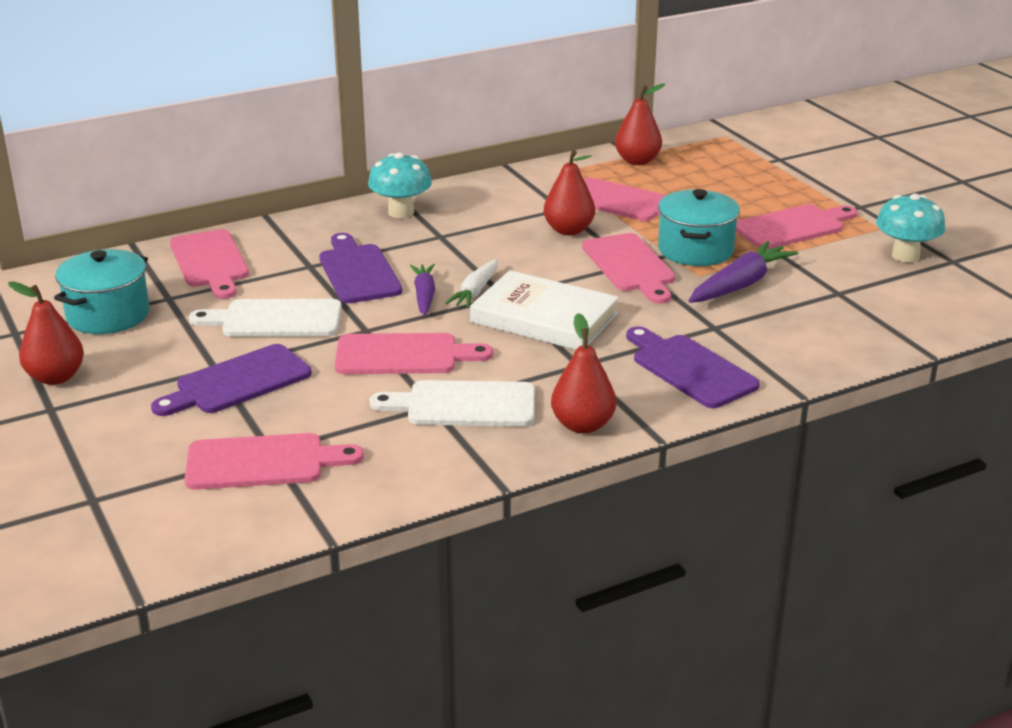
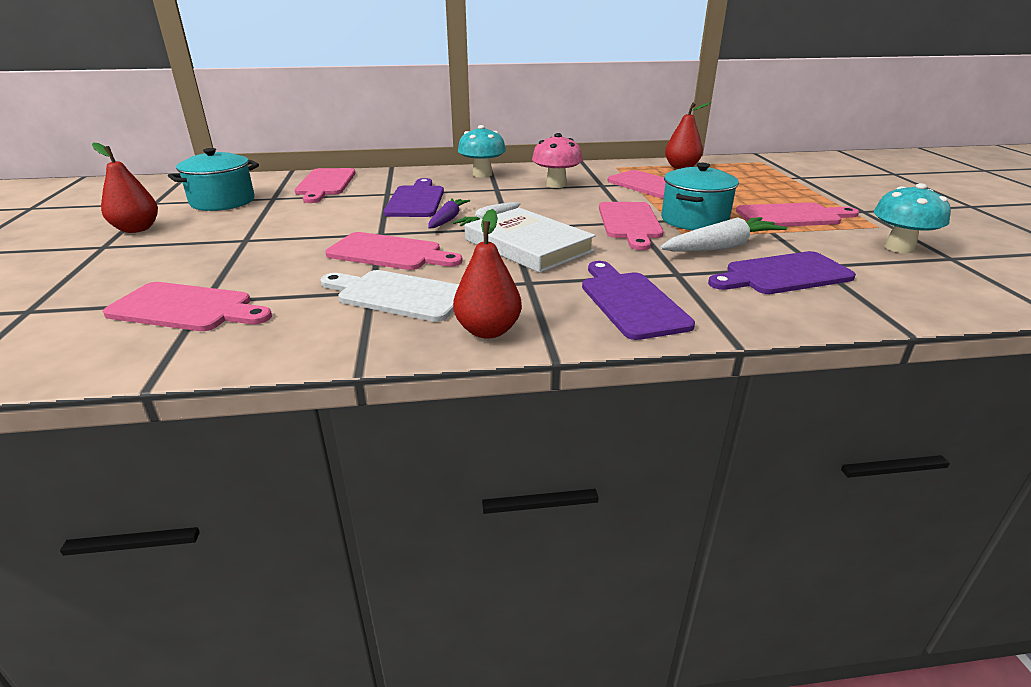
camera: 20 degrees right, 0 degrees up
purple cutting board [151,344,312,416] -> purple cutting board moved to [708,251,856,294]
white cutting board [189,299,342,337] -> none
red pear [544,150,595,235] -> none
purple carrot [689,241,798,303] -> white carrot [660,217,787,252]
none -> pink mushroom [532,133,583,188]

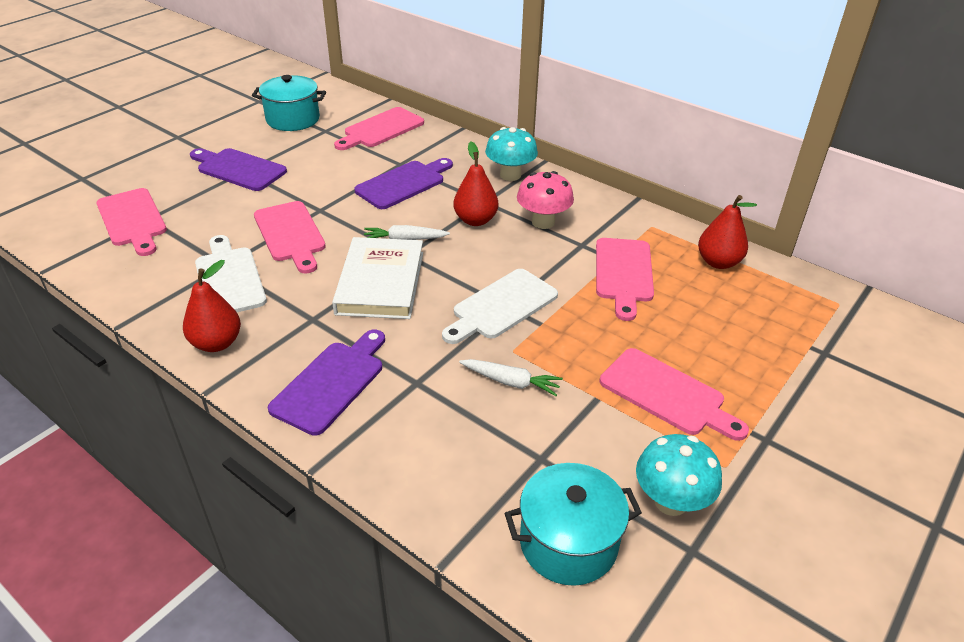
camera: 45 degrees right, 10 degrees up
red pear [92,143,158,233] -> red pear moved to [454,141,498,226]
purple carrot [428,198,470,229] -> none
pink cutting board [599,202,663,250] -> white cutting board [442,269,558,344]
white carrot [660,217,787,252] -> white carrot [459,359,563,396], size x0.65
turquoise pot [661,163,739,230] -> turquoise pot moved to [505,463,642,586]
purple cutting board [708,251,856,294] -> purple cutting board moved to [190,148,287,191]

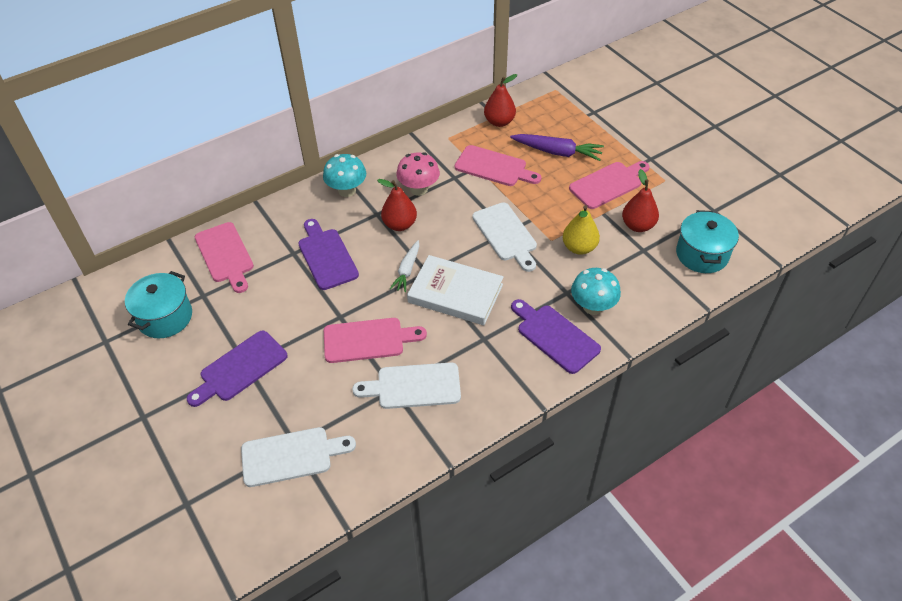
camera: 70 degrees left, 10 degrees up
pink cutting board [96,188,167,256] -> white cutting board [241,427,356,487]
red pear [183,260,241,352] -> red pear moved to [622,169,659,232]
white carrot [459,359,563,396] -> yellow pear [563,205,600,255]
turquoise mushroom [636,434,722,516] -> turquoise mushroom moved to [571,268,621,315]
none -> purple carrot [510,134,604,161]

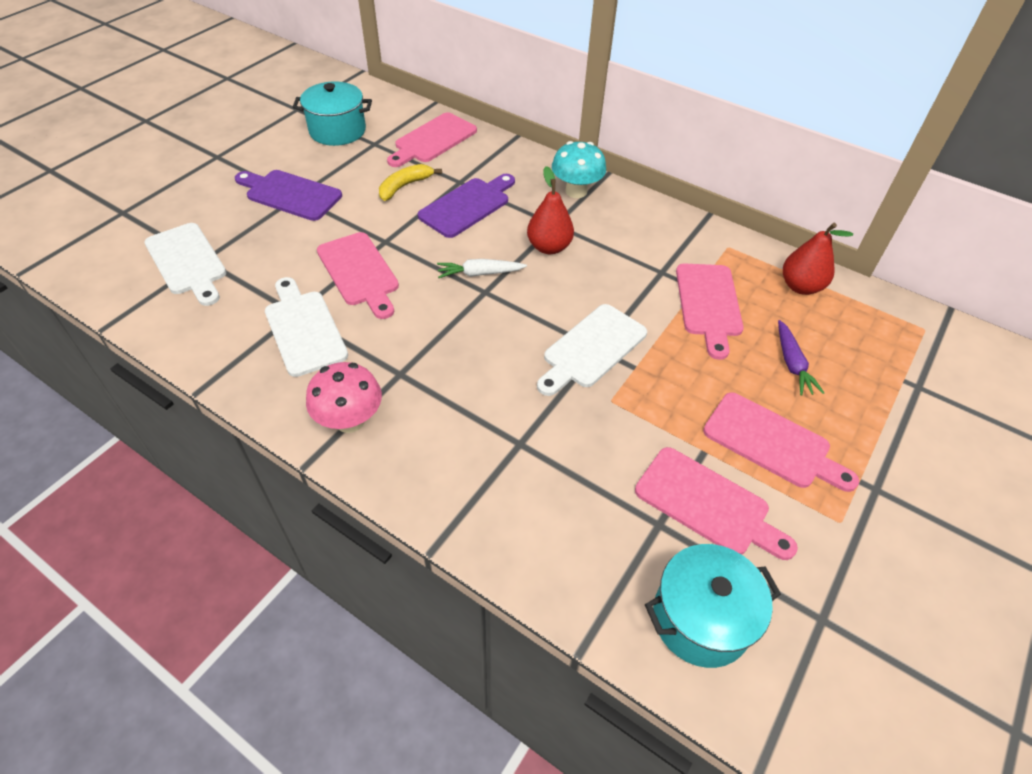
camera: 65 degrees right, 0 degrees up
pink mushroom [396,152,440,196] -> pink mushroom moved to [306,362,382,433]
white book [407,255,504,325] -> none
purple carrot [510,134,604,161] -> purple carrot [778,320,824,396], size x0.65
purple cutting board [511,299,601,374] -> none
yellow pear [563,205,600,255] -> none
turquoise mushroom [571,268,621,315] -> none
red pear [622,169,659,232] -> pink cutting board [635,447,798,560]
none -> yellow banana [379,164,442,201]

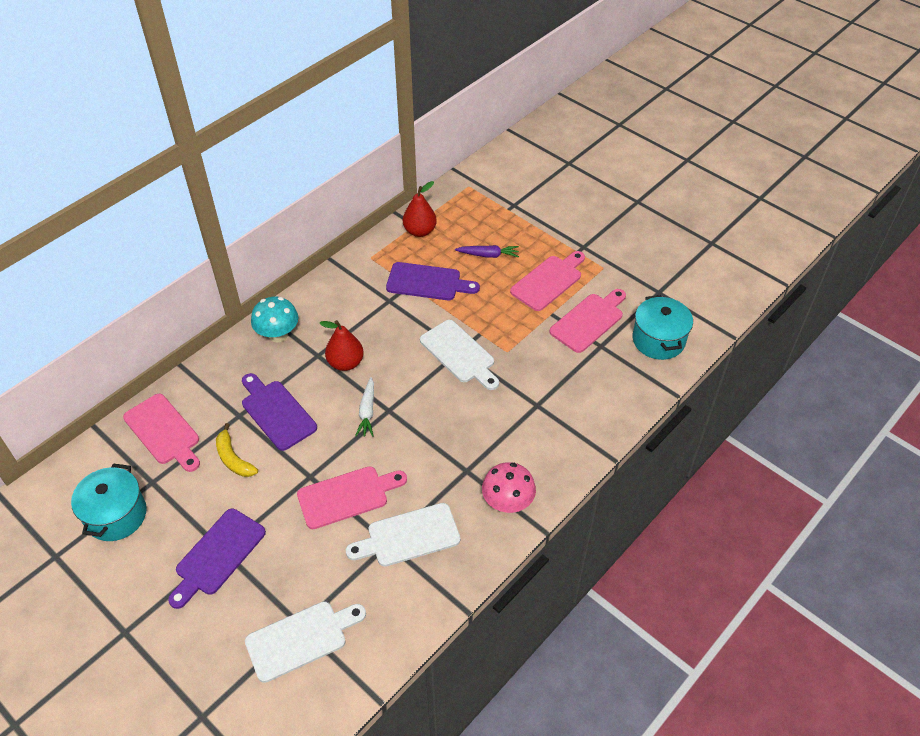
camera: 80 degrees left, 0 degrees up
pink cutting board [676,263,744,360] -> purple cutting board [386,262,480,300]

